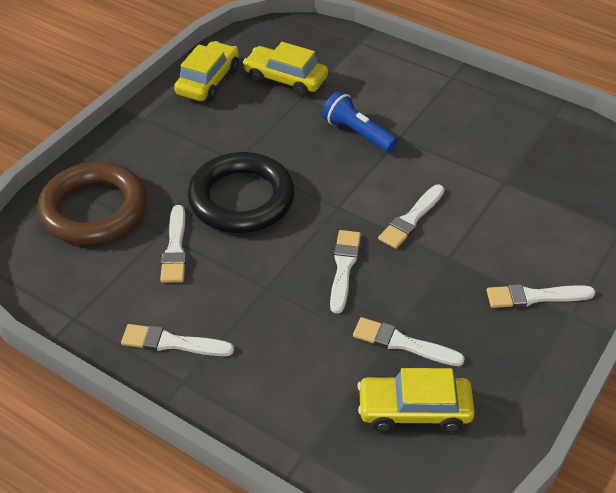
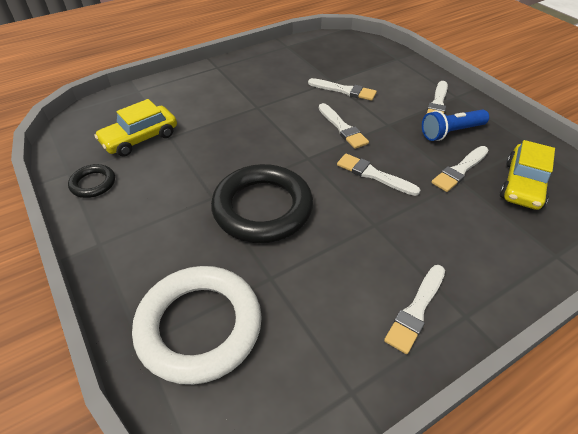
camera: 65 degrees left, 0 degrees up
brown ring [38,162,147,244] -> white ring [132,266,262,385]
white brush [160,205,186,283] -> white brush moved to [308,78,377,101]
yellow car [174,41,239,101] -> black ring [68,164,115,198]
blue flashlight [322,91,398,153] -> blue flashlight moved to [422,110,489,141]

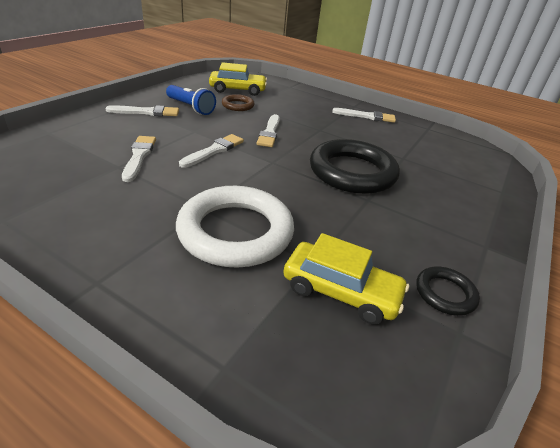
camera: 120 degrees left, 10 degrees down
white ring [132,266,262,385] -> white ring moved to [176,186,294,268]
white brush [431,146,489,192] -> brown ring [222,94,254,111]

